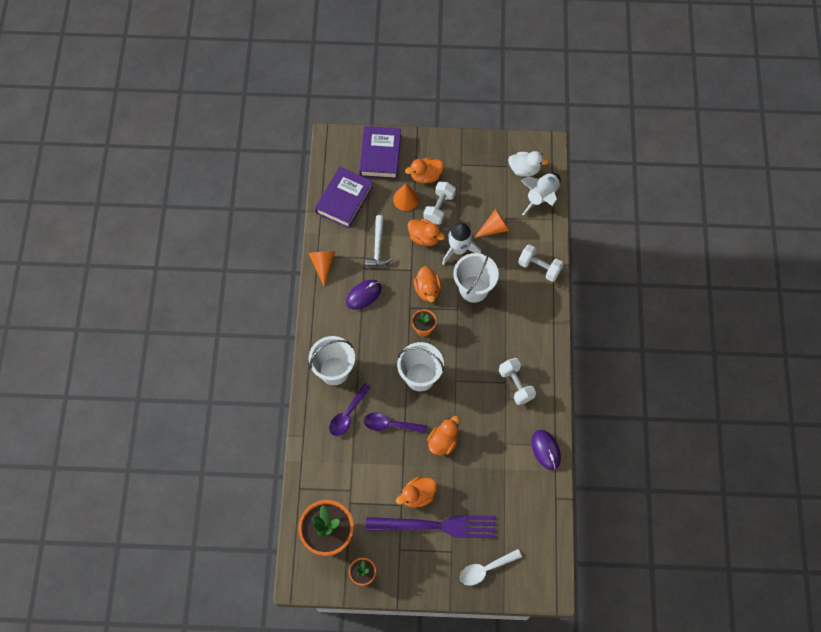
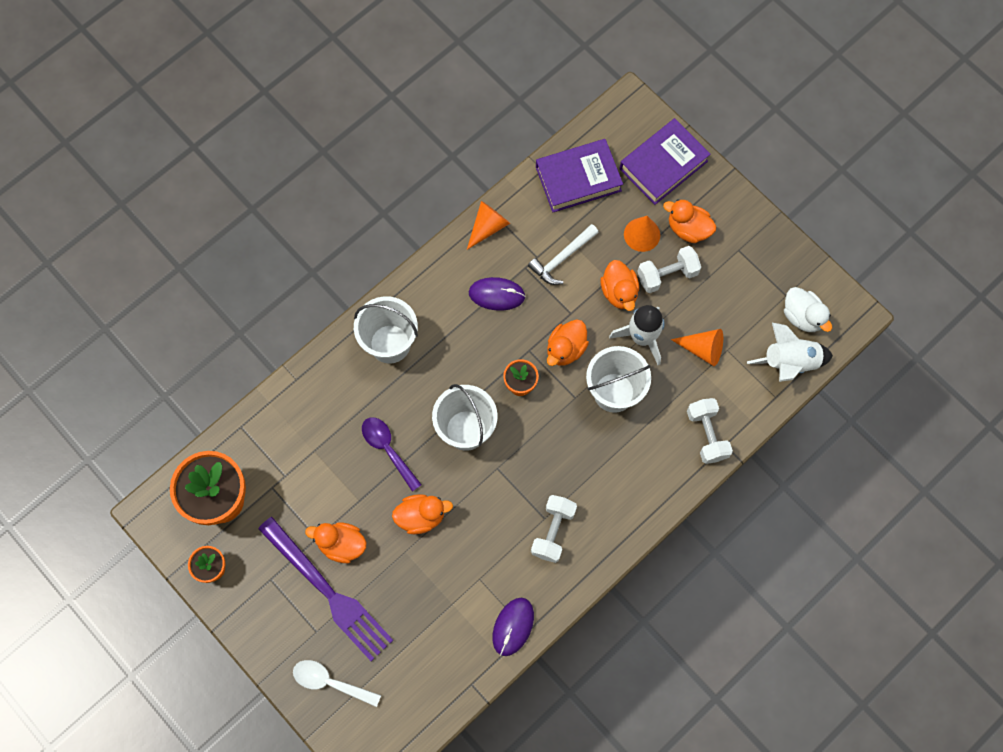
camera: 45 degrees right, 5 degrees up
purple spoon [329,383,371,436] -> none

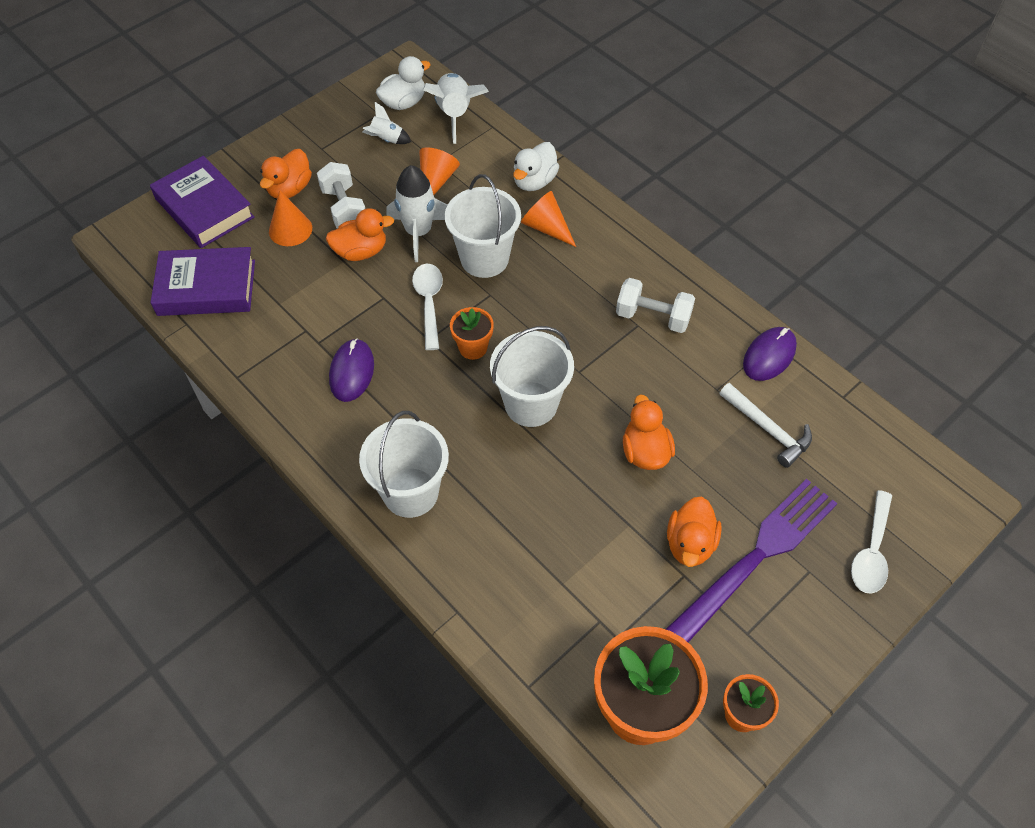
camera: 90 degrees left, 15 degrees down
purple spoon [362,417,422,492] -> none
orange cone [467,201,510,250] -> orange cone moved to [521,191,576,247]
purple mouse [493,598,534,656] -> purple mouse turned 75 degrees counterclockwise [743,327,797,381]
white hammer [528,224,599,285] -> white hammer moved to [719,383,812,468]
purple book [536,139,623,212] -> purple book turned 75 degrees counterclockwise [150,247,255,316]
orange duck [547,319,589,366] -> white spoon [412,264,443,350]
white dumbbell [687,398,733,464] -> white duck [513,142,559,191]
none -> white rocket [362,102,411,144]

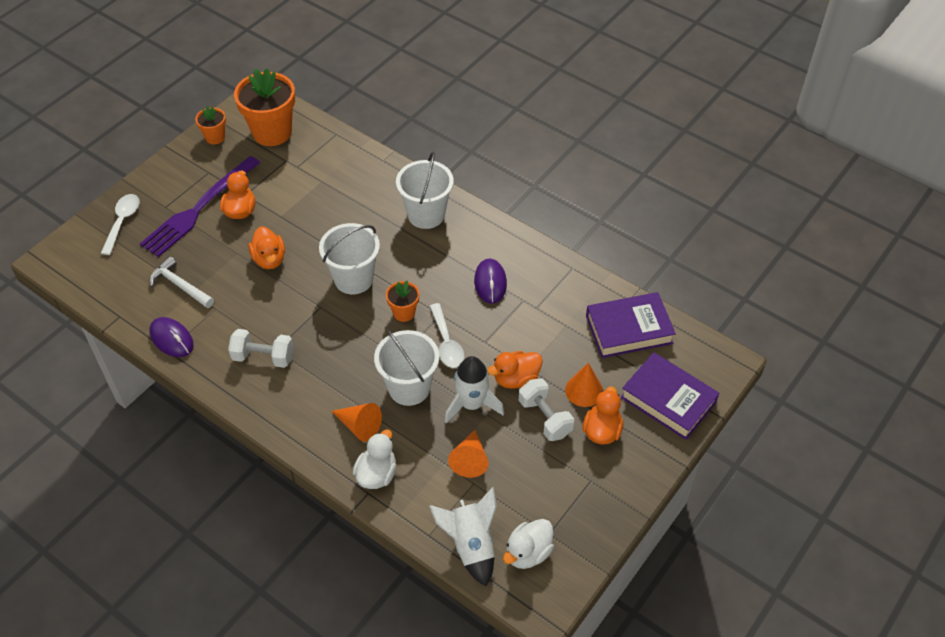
camera: 170 degrees right, 5 degrees down
white rocket [362,102,411,144] -> none
purple mouse [743,327,797,381] -> purple mouse turned 75 degrees counterclockwise [149,317,194,357]

